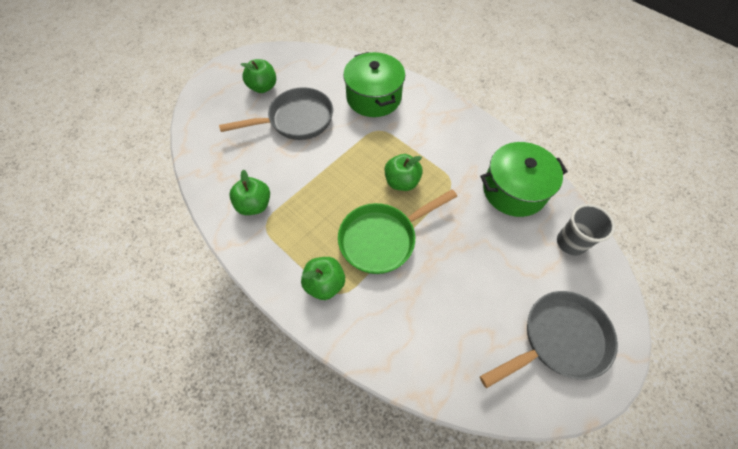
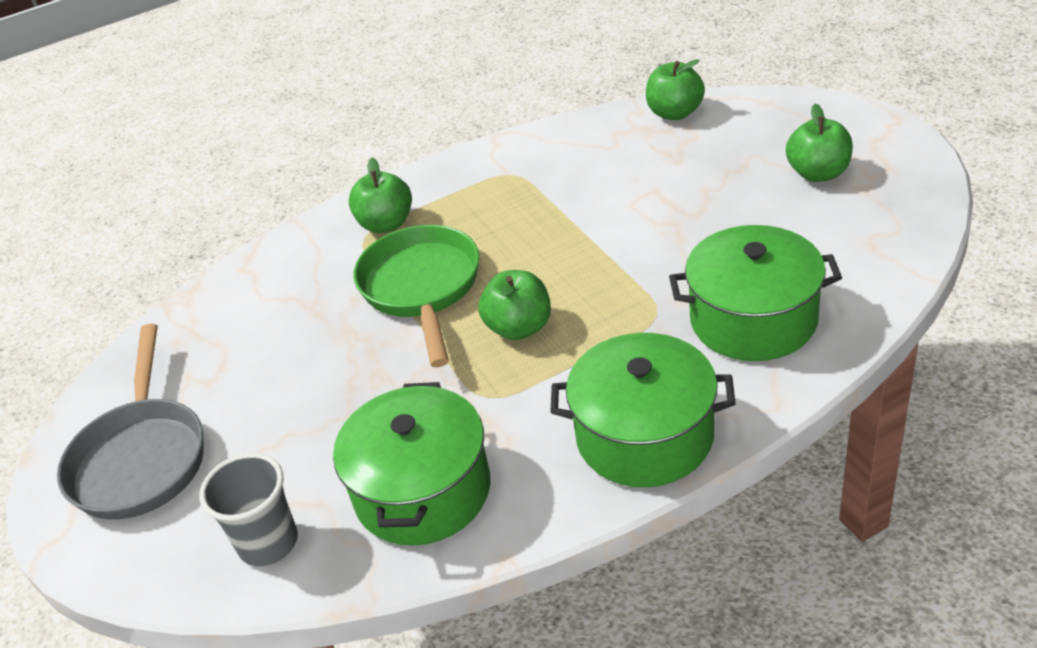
camera: 115 degrees right, 20 degrees down
grey pan [219,87,333,140] -> none
green apple [229,170,270,215] -> green apple moved to [646,59,705,120]
none -> green pot [550,333,736,487]

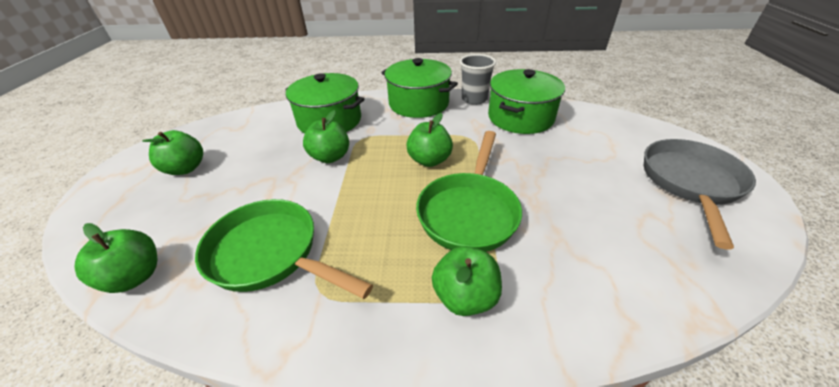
camera: 155 degrees left, 0 degrees up
grey cup [199,453,298,566] -> grey cup moved to [460,54,496,105]
none -> green pan [195,199,373,299]
none -> green apple [303,110,349,163]

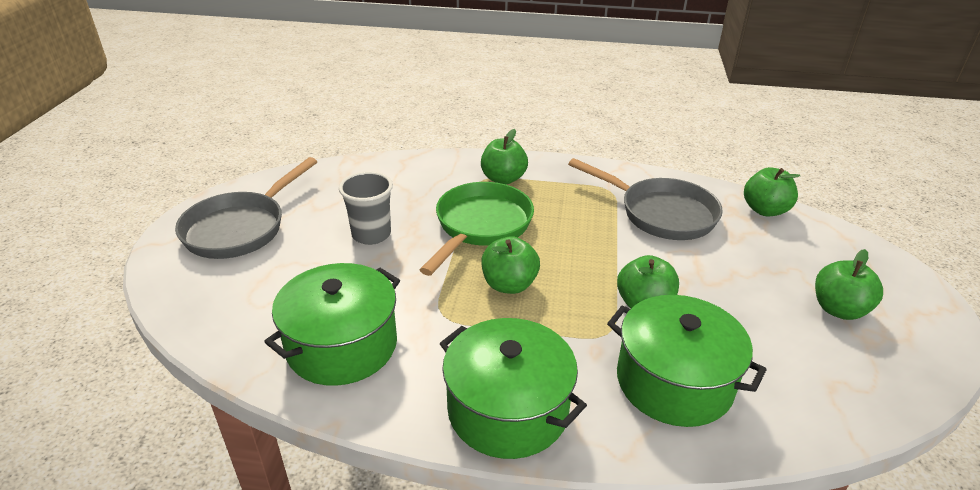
camera: 175 degrees left, 5 degrees down
green pan [195,199,373,299] -> grey pan [568,158,723,240]
grey cup [460,54,496,105] -> grey cup moved to [339,171,393,245]

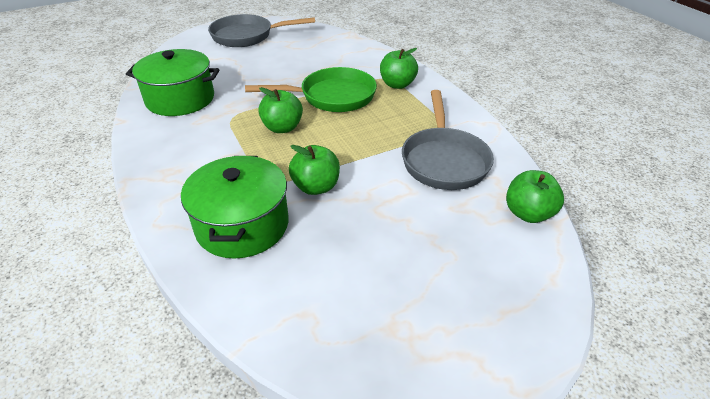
camera: 55 degrees right, 5 degrees up
grey cup [339,171,393,245] -> none
green pot [440,318,587,459] -> none
green apple [815,249,883,320] -> none

